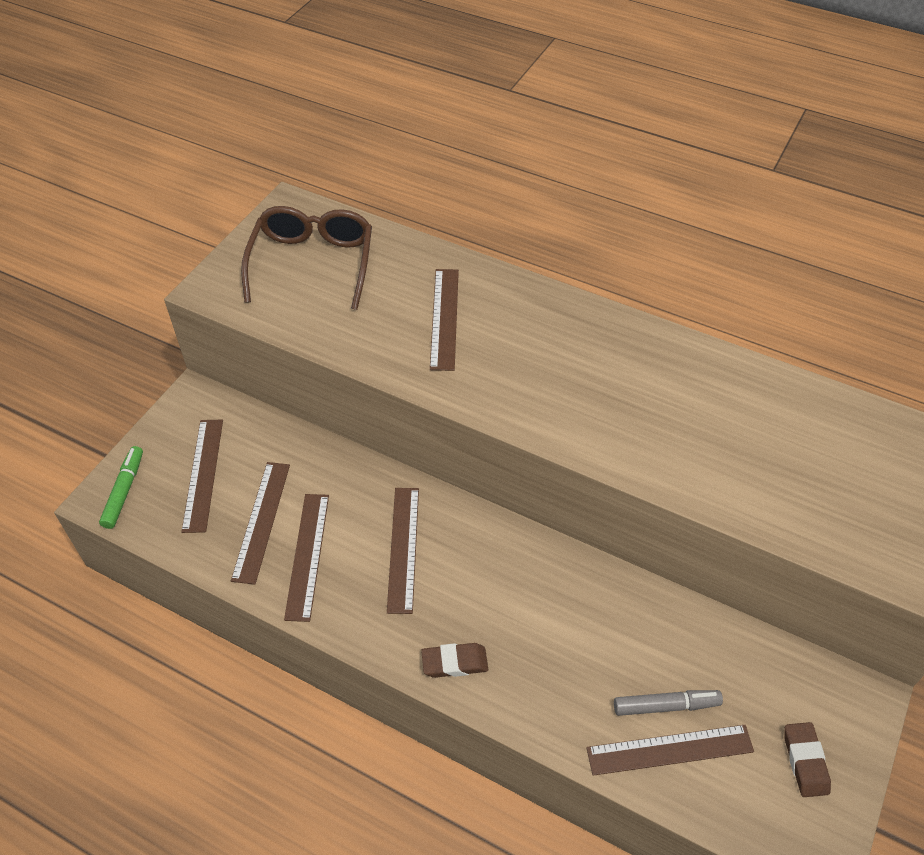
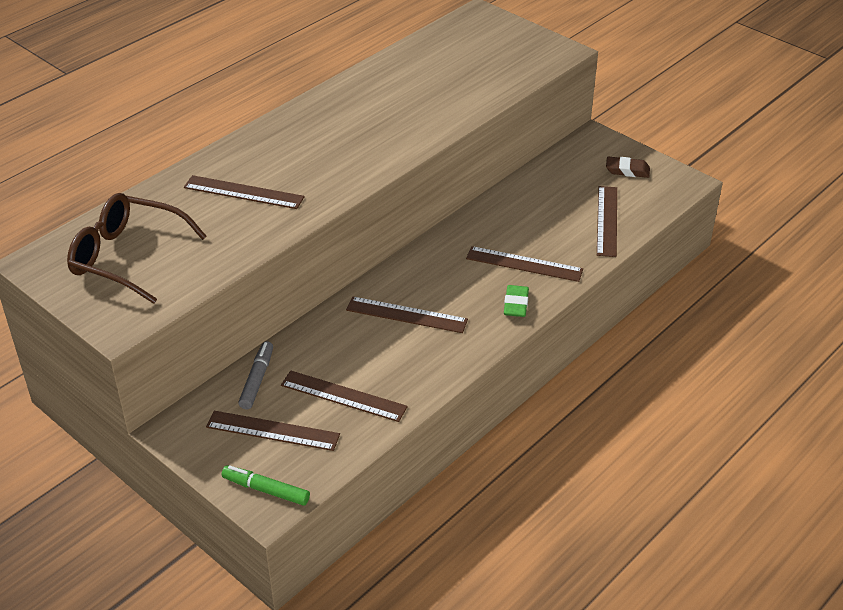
camera: 75 degrees left, 10 degrees down
brown ruler [284,494,329,622] -> brown ruler moved to [466,246,583,282]
brown eraser [421,643,488,678] -> green eraser [504,285,529,317]
grey marker [614,690,723,716] -> grey marker moved to [238,341,273,409]

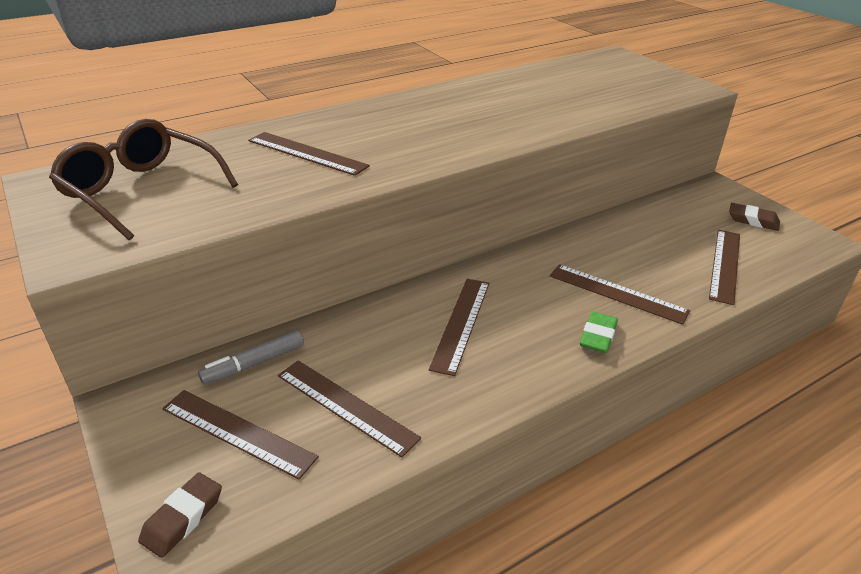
camera: 15 degrees right, 5 degrees down
green marker [222,465,310,506] -> brown eraser [138,472,222,558]
grey marker [238,341,273,409] -> grey marker turned 150 degrees counterclockwise [198,330,304,385]
brown ruler [346,296,468,333] -> brown ruler turned 75 degrees clockwise [428,279,489,376]

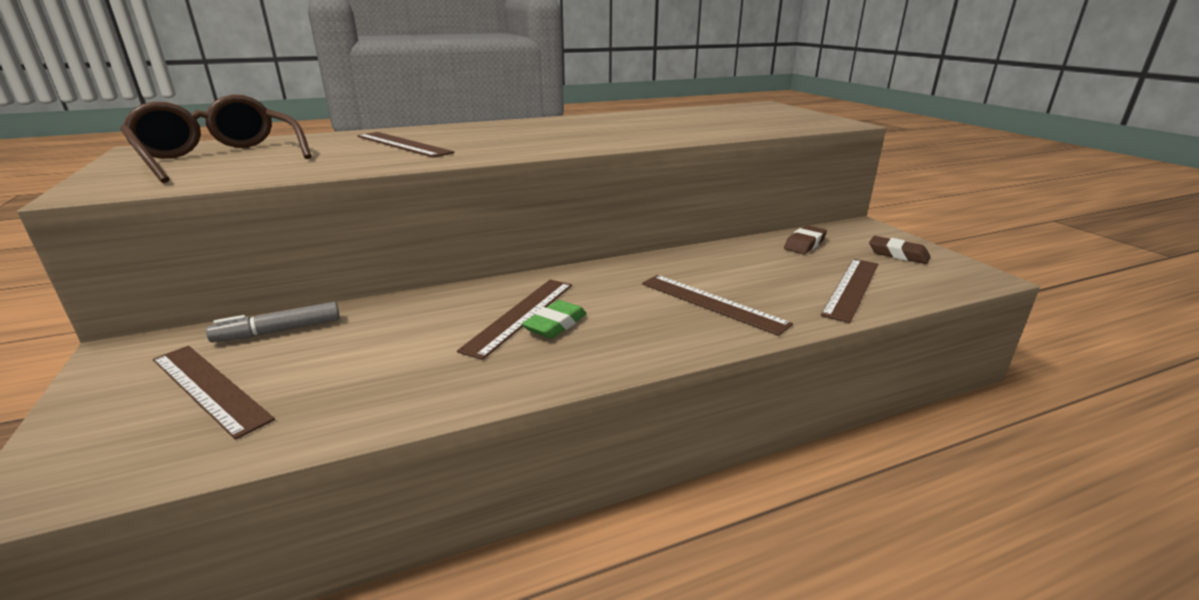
camera: 10 degrees right, 10 degrees down
brown eraser [138,472,222,558] -> brown eraser moved to [784,225,827,254]
brown ruler [278,360,421,458] -> none
green eraser [580,312,618,353] -> green eraser moved to [522,300,587,339]

